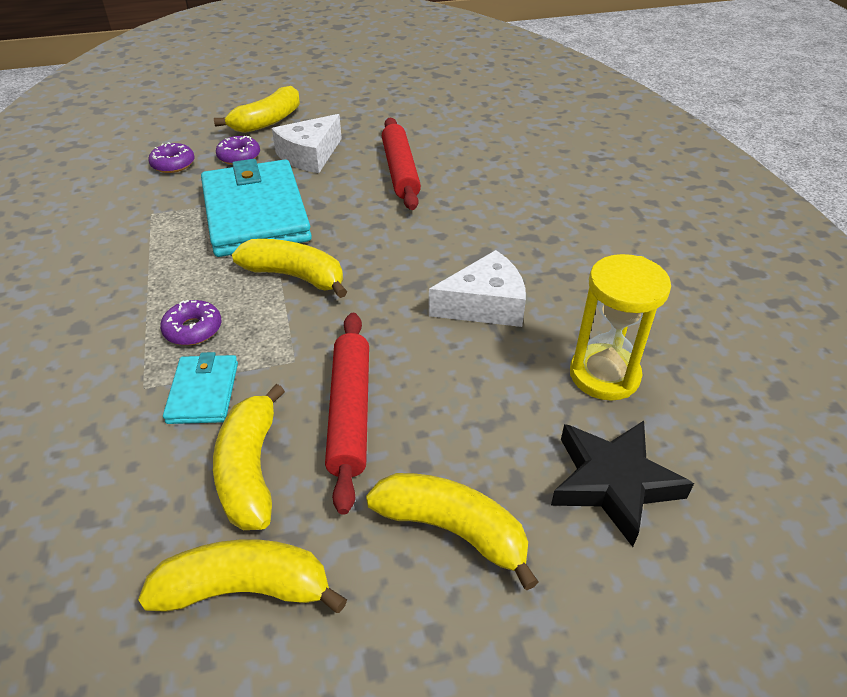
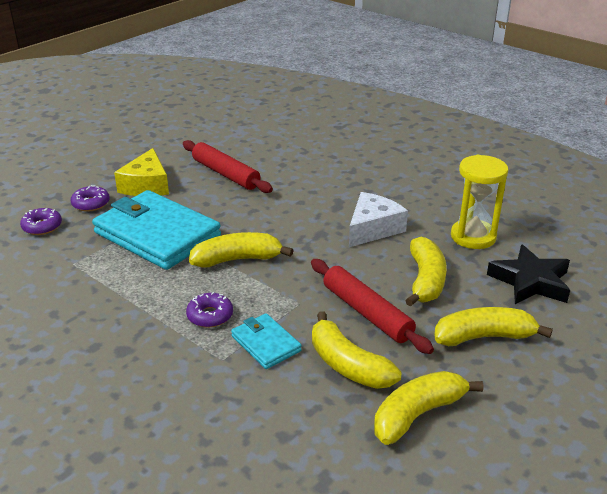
camera: 35 degrees left, 10 degrees down
yellow banana [214,86,300,133] -> yellow banana moved to [405,237,447,307]
white cheese [272,114,342,173] -> yellow cheese [114,148,169,196]

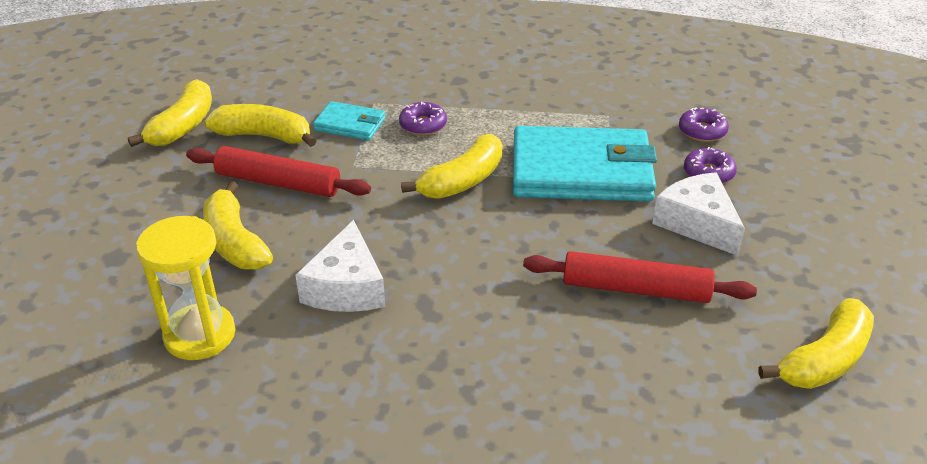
camera: 145 degrees right, 5 degrees up
yellow cheese [114,148,169,196] -> white cheese [652,172,745,256]
yellow banana [434,307,553,346] -> yellow banana moved to [758,298,874,389]
black star [487,244,570,304] -> none

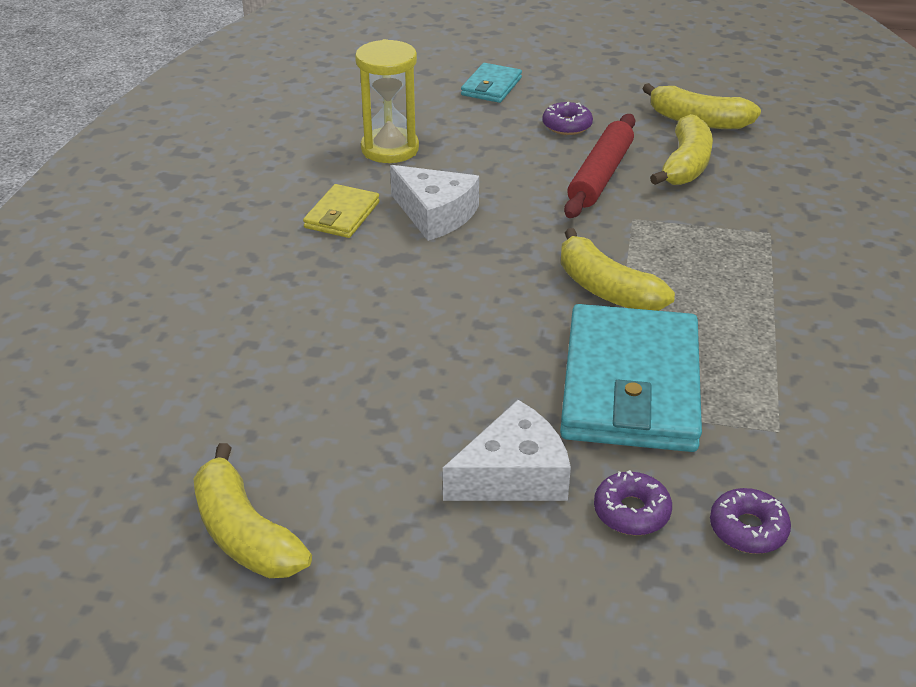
camera: 95 degrees right, 0 degrees up
yellow banana [203,181,273,269] -> none
white cheese [295,220,385,312] -> white cheese turned 150 degrees counterclockwise [390,165,479,241]
turquoise wallet [313,101,385,140] -> turquoise wallet moved to [461,63,522,103]
purple donut [399,102,447,135] -> purple donut moved to [543,102,593,135]
red rolling pin [523,251,757,303] -> none
none -> yellow wallet [303,184,380,238]

